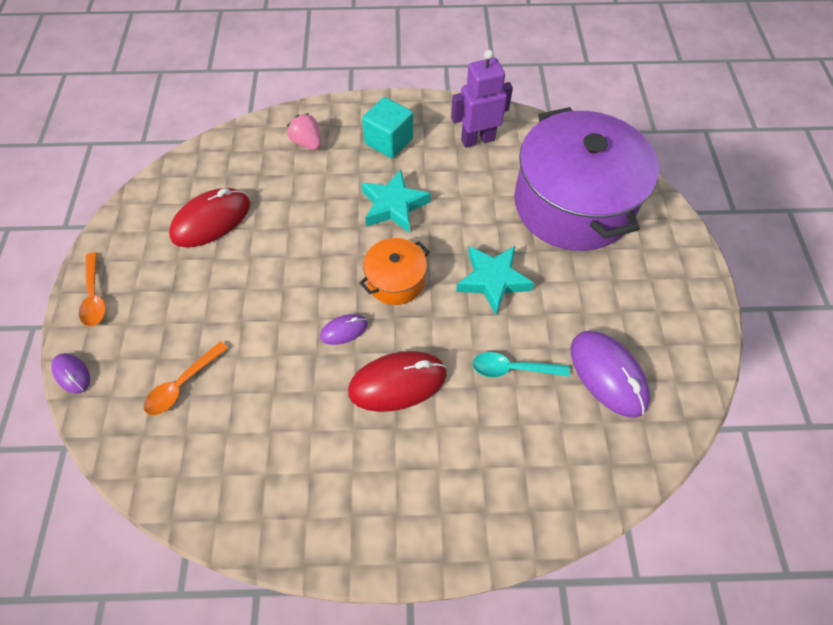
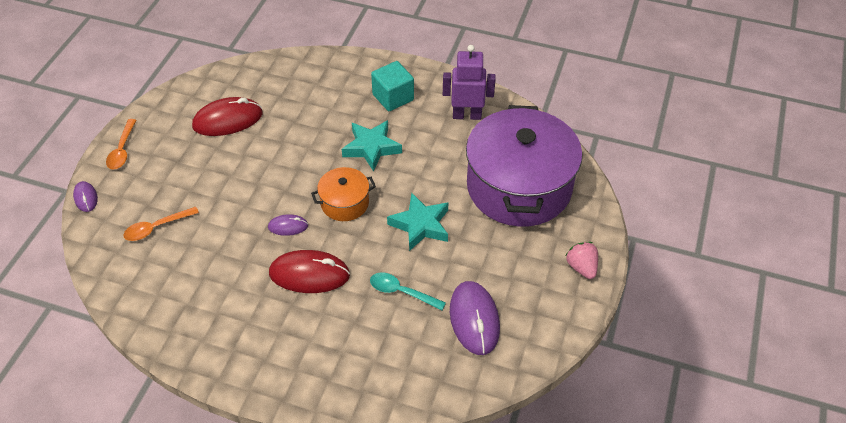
camera: 20 degrees right, 10 degrees down
pink strawberry [287,113,321,150] -> pink strawberry moved to [566,242,598,279]

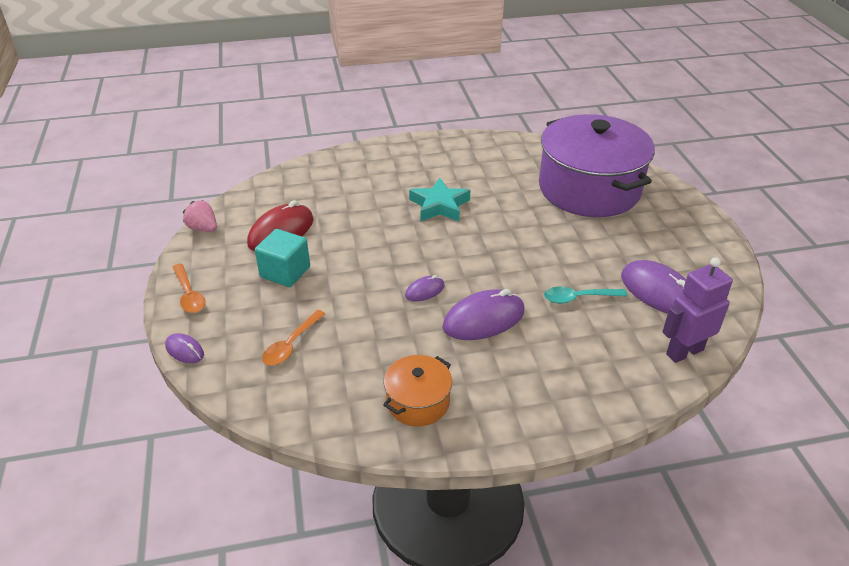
camera: 30 degrees left, 10 degrees down
red mouse [269,250,350,293] -> purple mouse [442,289,525,340]
orange pot [311,167,376,221] -> orange pot moved to [383,355,452,426]
turquoise cube [371,61,414,111] -> turquoise cube moved to [255,229,310,287]
turquoise star [387,193,448,251] -> none
purple robot [443,45,496,120] -> purple robot moved to [662,257,733,363]
pink strawberry [566,242,598,279] -> pink strawberry moved to [183,200,217,232]

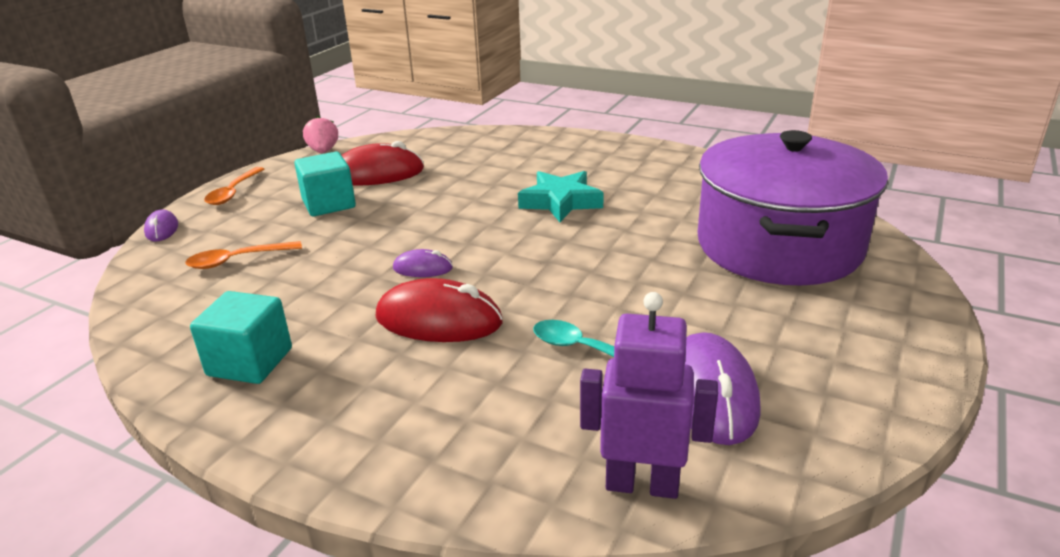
camera: 40 degrees right, 10 degrees down
orange pot [383,355,452,426] -> turquoise cube [190,291,292,384]
purple mouse [442,289,525,340] -> red mouse [375,278,503,342]

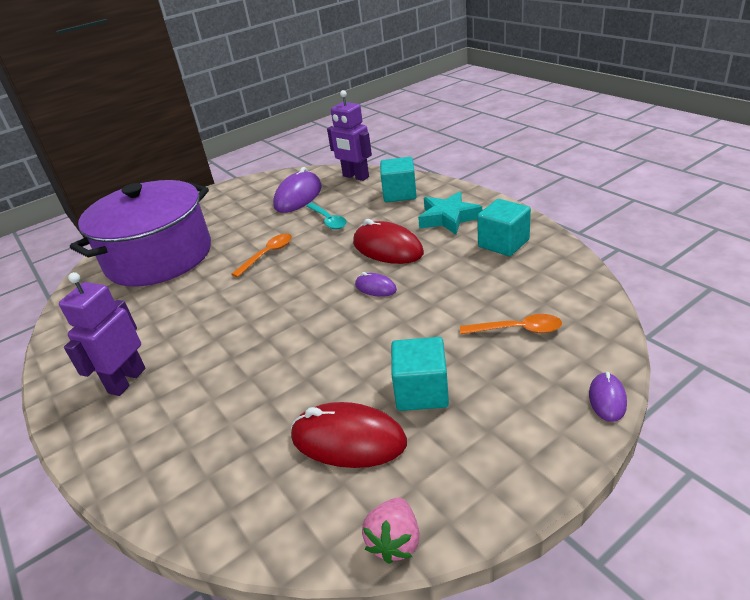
camera: 150 degrees left, 5 degrees up
orange spoon [204,167,264,205] -> orange spoon moved to [232,233,292,277]
turquoise star [518,171,604,222] -> turquoise star moved to [418,191,482,235]
none -> purple robot [59,272,145,396]
none -> turquoise cube [380,157,417,202]

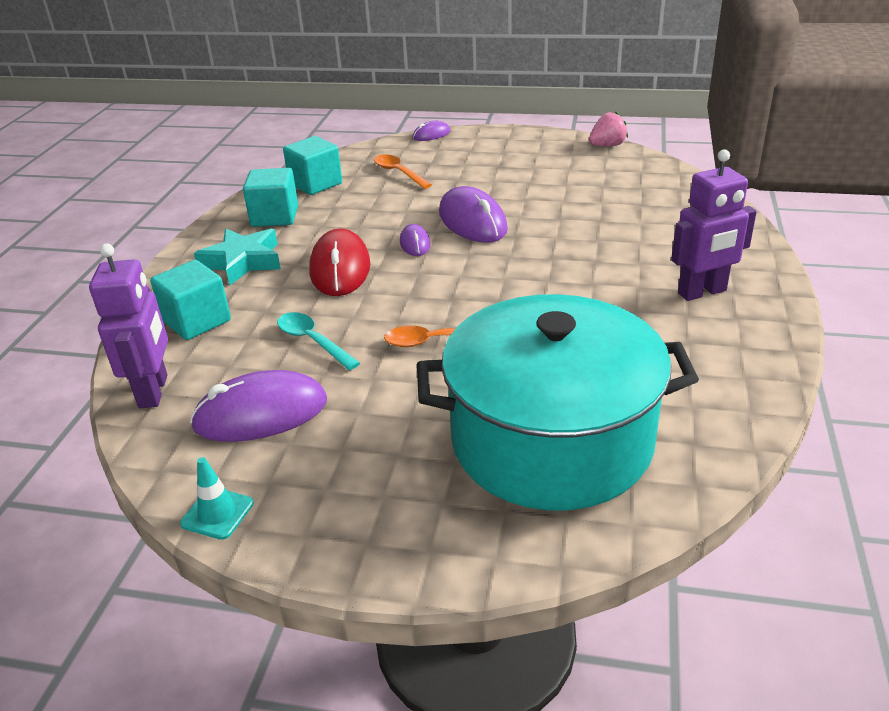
camera: 135 degrees left, 0 degrees up
purple pot [70,180,211,287] -> turquoise pot [417,294,699,510]
red mouse [291,402,407,468] -> none
turquoise spoon [306,203,347,229] -> turquoise spoon turned 60 degrees counterclockwise [277,312,360,370]
turquoise cube [391,337,449,411] -> turquoise cube moved to [283,136,342,195]
none -> turquoise traffic cone [180,457,254,540]
none -> purple mouse [439,186,508,243]

